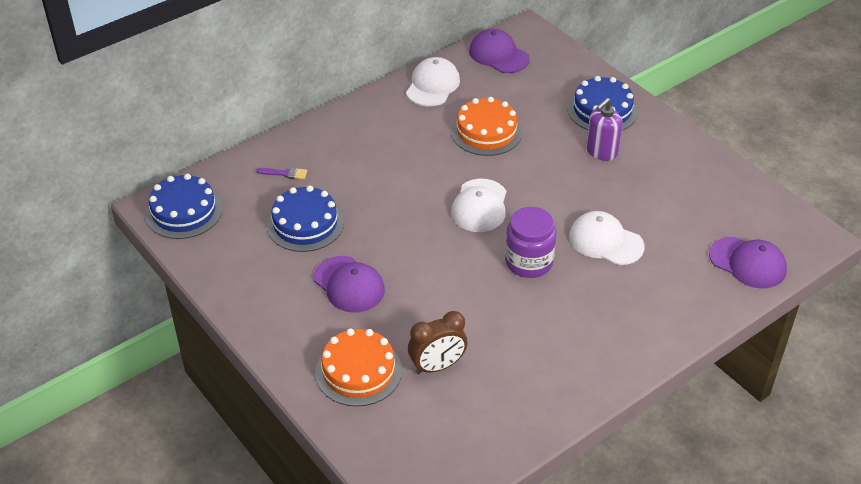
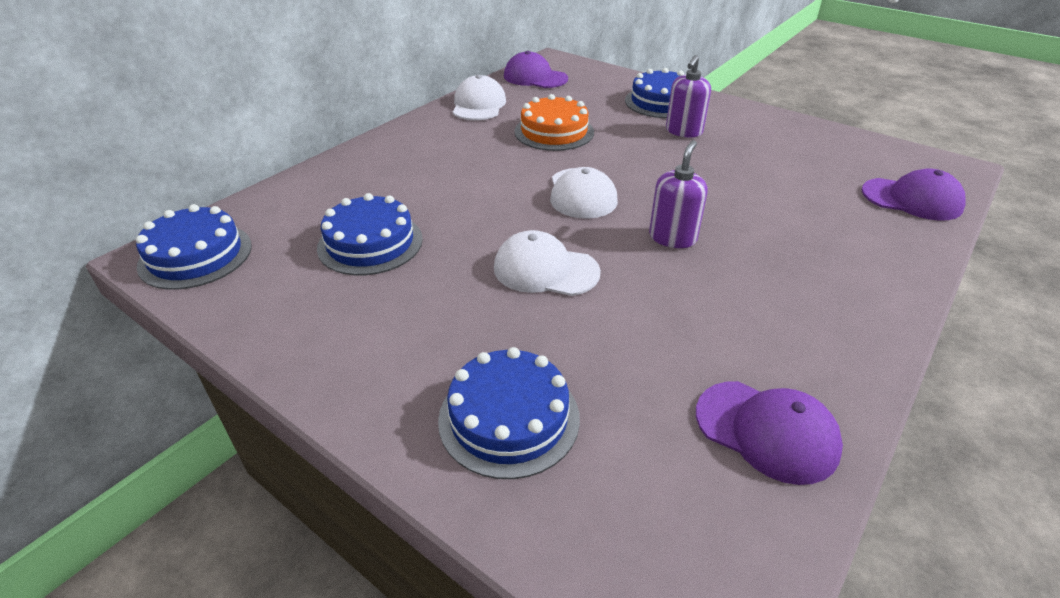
camera: 15 degrees left, 5 degrees down
purple brush [256,167,307,180] -> none
purple cap [314,256,385,313] -> purple cap moved to [696,381,843,485]
orange cake [315,328,402,407] -> blue cake [438,347,580,479]
brown clock [408,311,467,374] -> none
purple jar [505,207,556,278] -> purple soap dispenser [649,140,708,248]
white cap [569,211,645,265] -> white cap moved to [494,230,601,296]

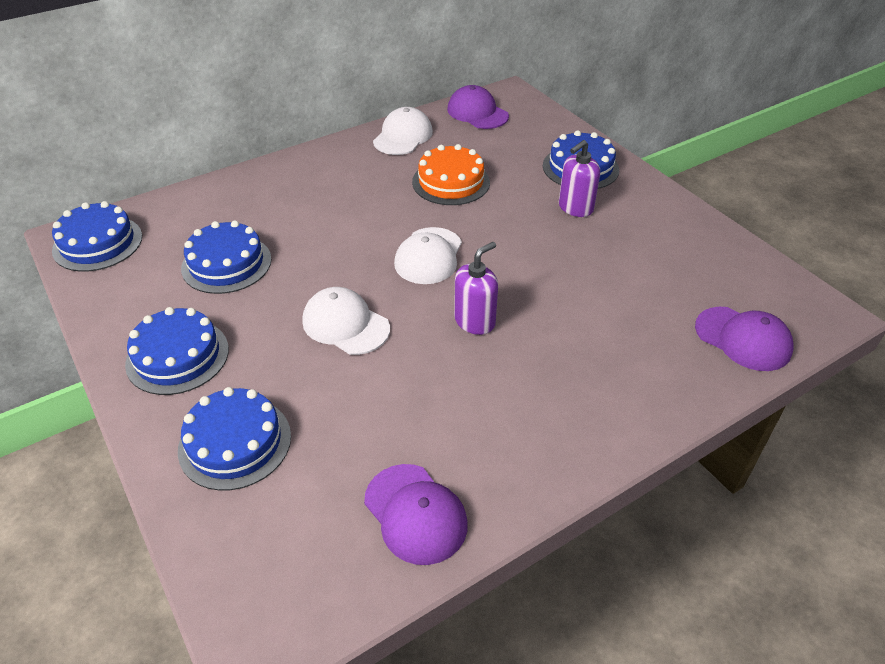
camera: 20 degrees right, 5 degrees up
none -> blue cake [125,307,229,395]

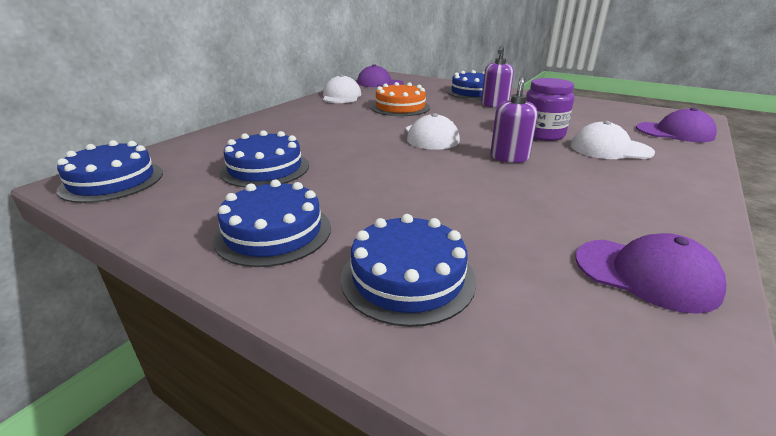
camera: 25 degrees left, 15 degrees down
white cap [302,287,390,355] -> white cap moved to [571,121,655,159]
none -> purple jar [526,78,574,141]

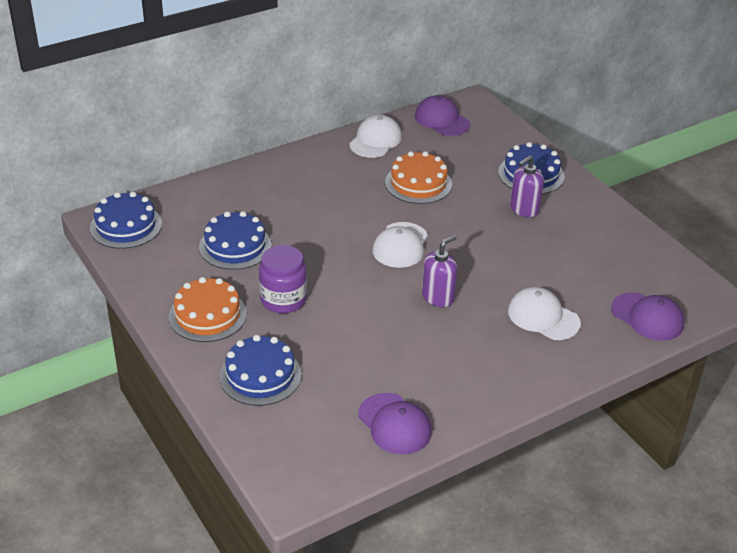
camera: 25 degrees right, 10 degrees up
blue cake [213,180,331,267] -> orange cake [169,277,247,342]
purple jar [526,78,574,141] -> purple jar moved to [259,245,307,314]

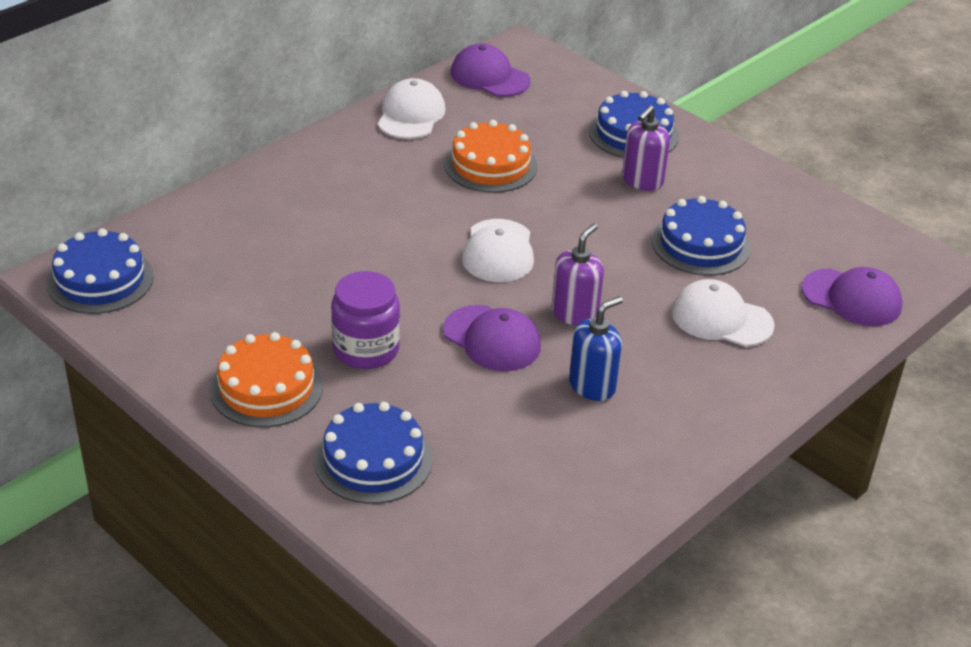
camera: 15 degrees left, 0 degrees up
blue cake [199,211,272,270] -> blue cake moved to [652,196,751,276]
purple cap [358,393,432,454] -> purple cap moved to [443,305,541,371]
none -> blue soap dispenser [569,296,623,401]

